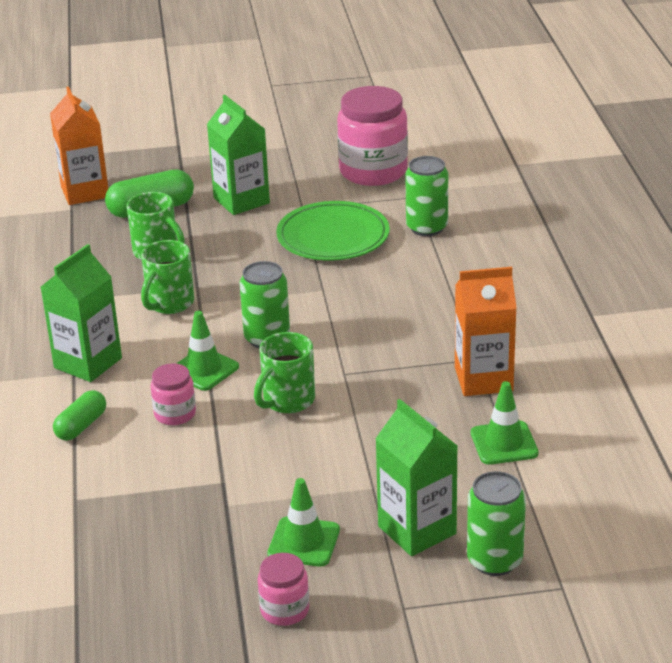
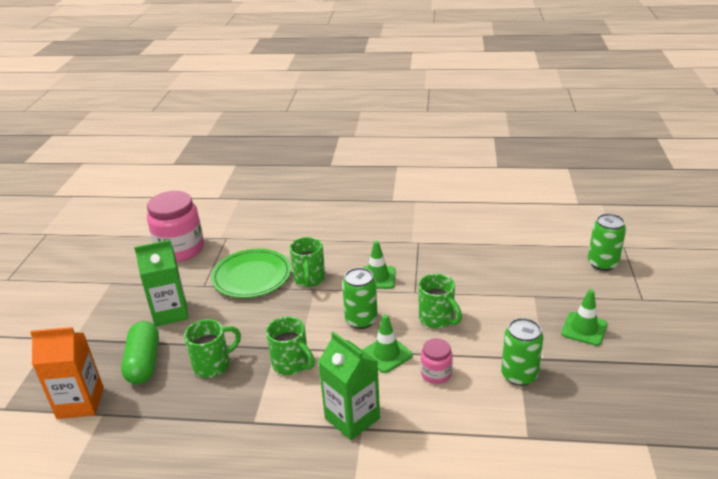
camera: 75 degrees left, 0 degrees up
green capsule [53,390,106,441] -> none
pink jar [258,553,309,626] -> none
green carton [375,399,457,556] -> none
green can [405,156,448,236] -> green can moved to [501,318,544,386]
orange carton [455,267,517,396] -> none
green traffic cone [471,381,539,465] -> green traffic cone moved to [362,241,396,289]
none -> green mug [290,237,325,287]

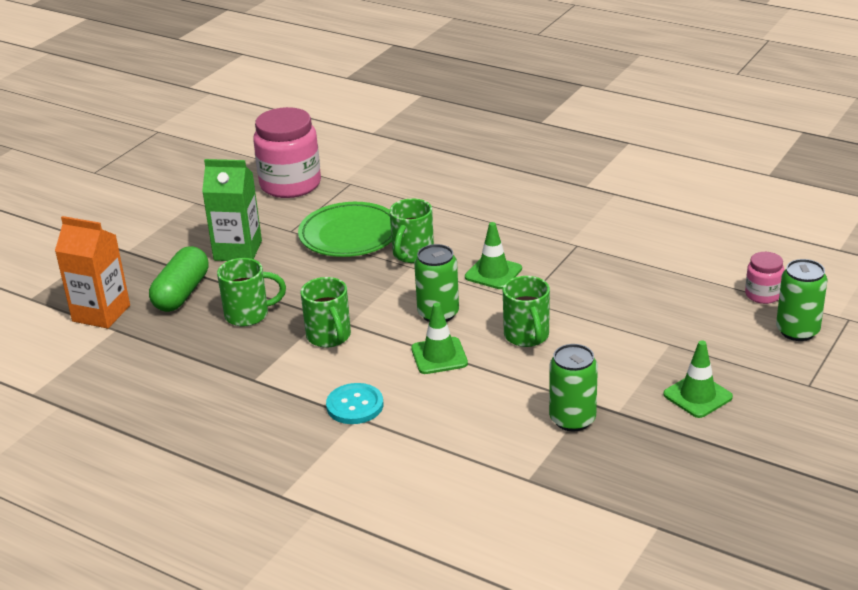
camera: 25 degrees right, 0 degrees up
green carton [318,332,380,440] -> turquoise button [326,383,383,424]
pink jar [421,338,453,384] -> pink jar moved to [745,252,784,304]

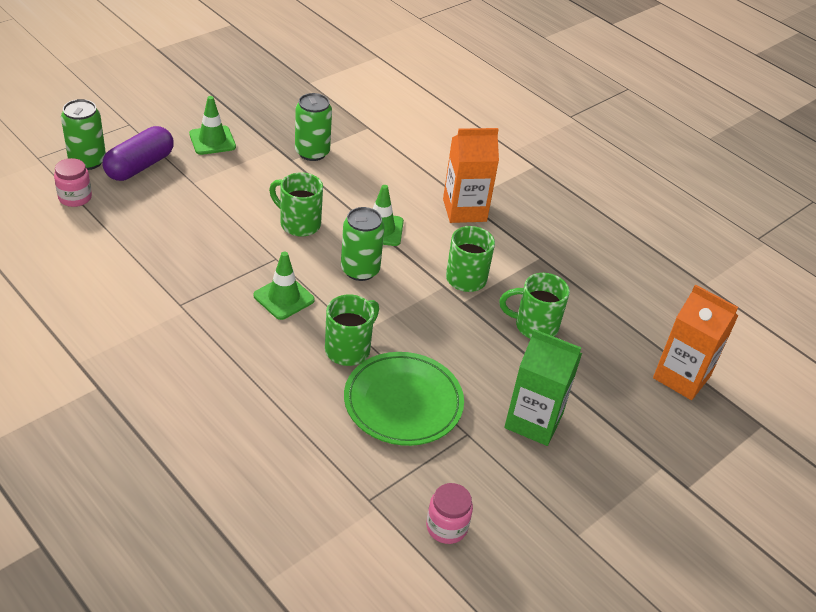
camera: 170 degrees left, 10 degrees up
green capsule [149,246,209,312] -> none
pink jar [253,107,321,198] -> pink jar [426,483,473,544], size x0.49
turquoise button [326,383,383,424] -> orange carton [443,128,499,223]
green mug [503,276,550,347] -> green mug turned 60 degrees counterclockwise [269,172,323,237]
none -> purple capsule [103,126,174,181]

